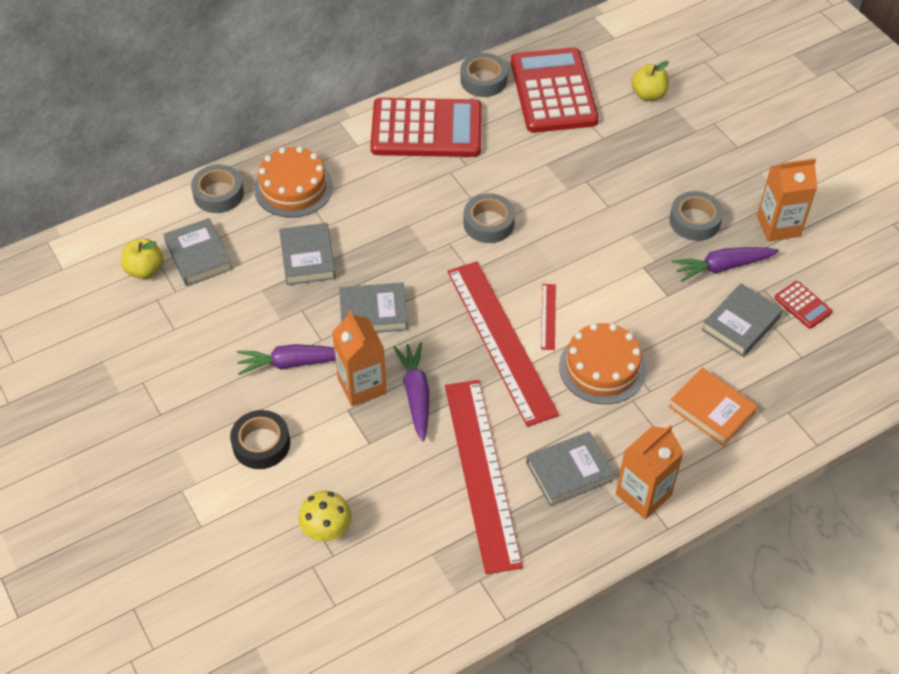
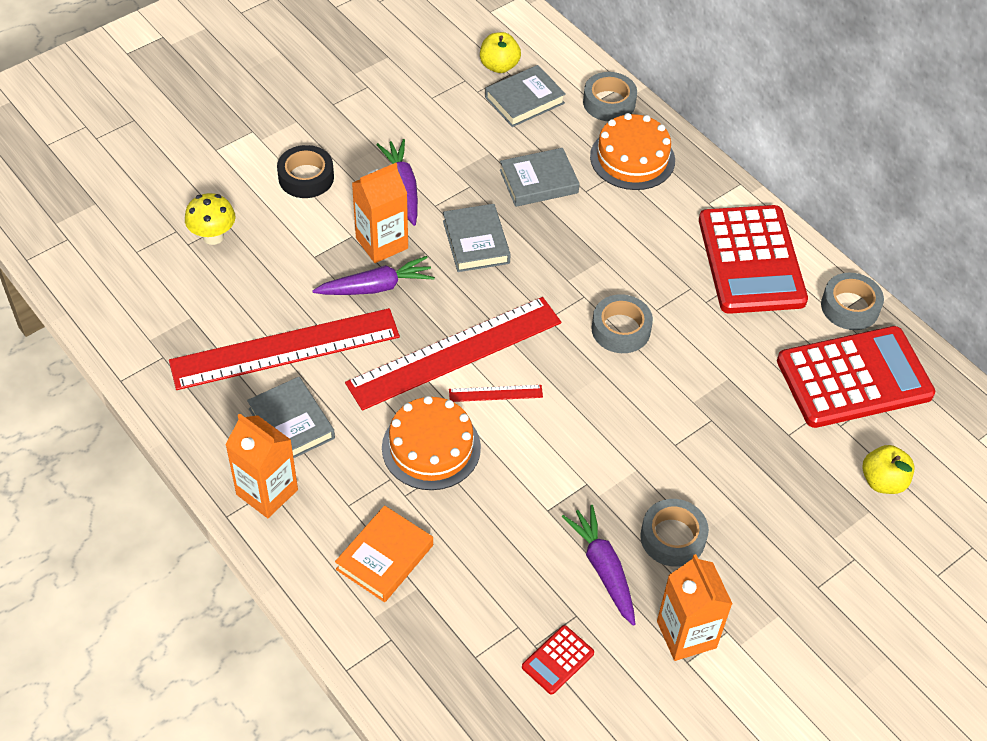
camera: 80 degrees right, 0 degrees up
grey book [702,283,783,357] -> none

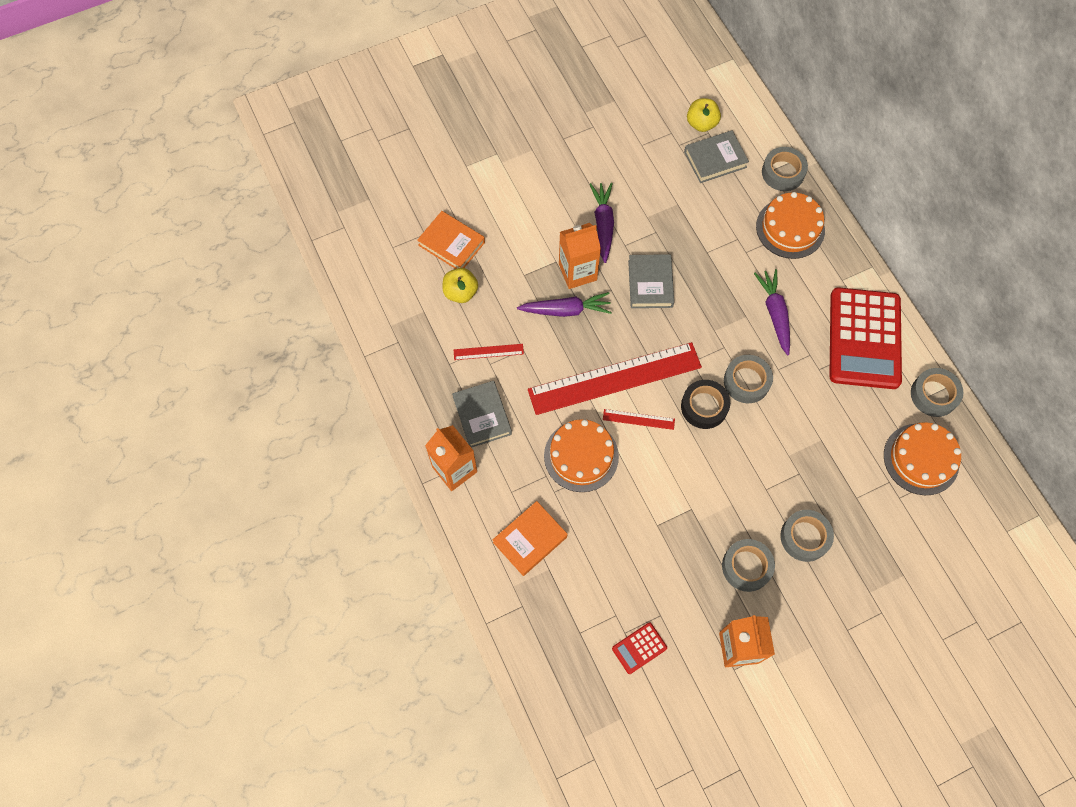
camera: 15 degrees right, 15 degrees up
red ruler [169,308,400,390] -> red ruler [454,344,524,360], size x0.40
yellow mushroom [185,193,235,245] -> orange book [417,211,485,269]
black tape [277,145,334,198] -> black tape moved to [681,380,730,429]
grey book [500,148,580,207] -> none
purple carrot [562,505,635,626] -> purple carrot moved to [754,269,790,355]
red calculator [777,326,935,428] -> orange cake [884,422,961,495]
yellow apple [862,445,915,494] -> yellow apple moved to [443,268,478,303]
none -> grey tape [780,510,834,562]

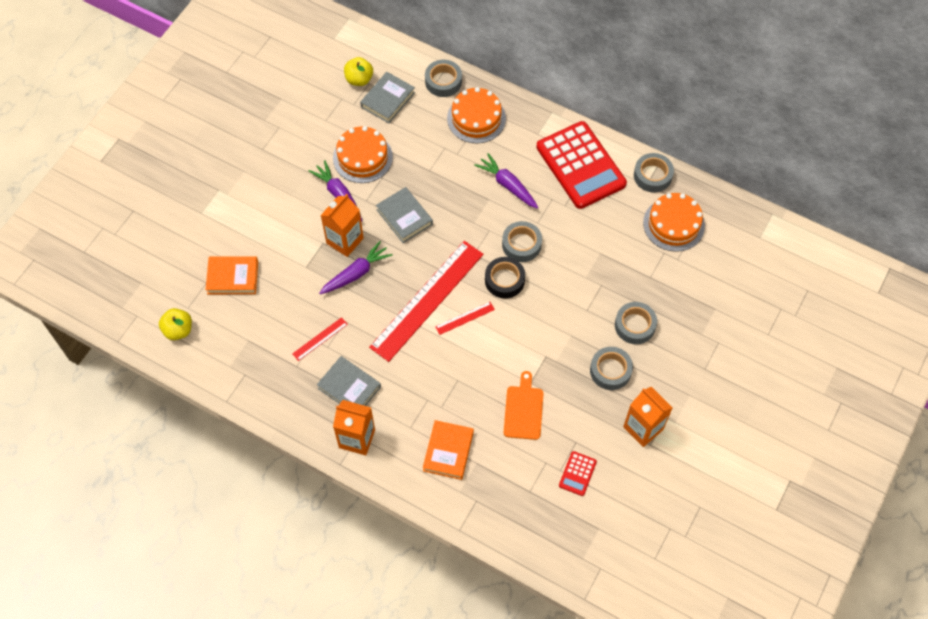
camera: 35 degrees left, 5 degrees down
yellow apple [443,268,478,303] -> yellow apple moved to [159,308,192,340]
orange cake [544,419,619,492] -> orange cake moved to [333,126,393,183]
none -> orange cutting board [504,371,544,440]

